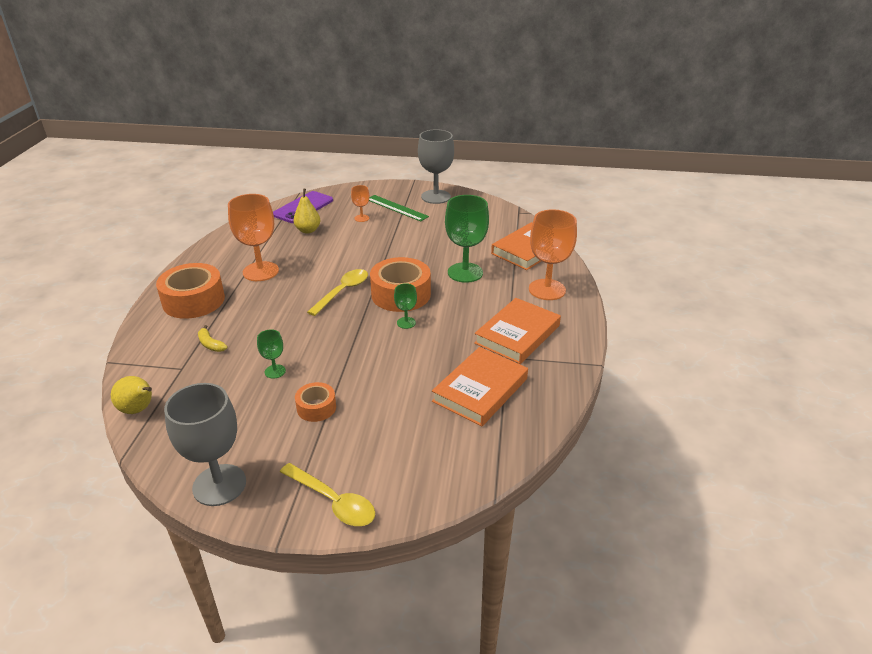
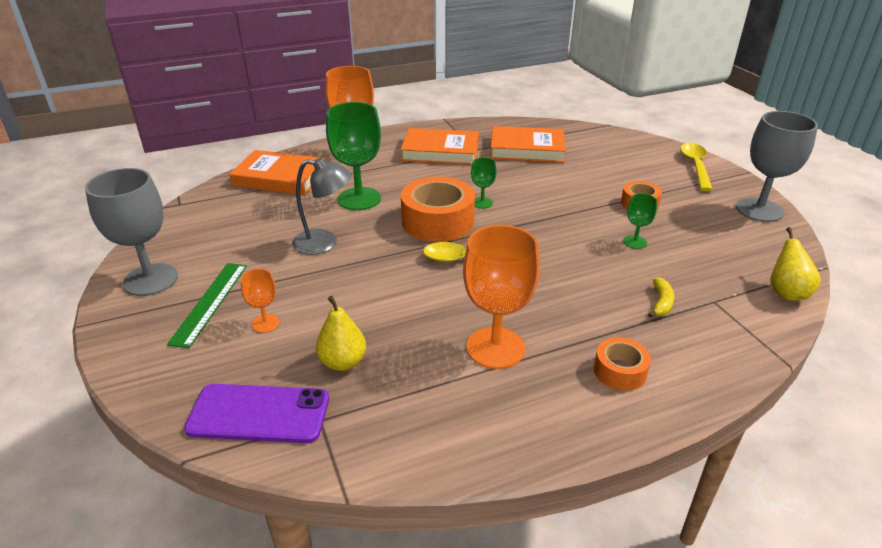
camera: 120 degrees left, 0 degrees up
orange tape [156,263,225,319] -> orange tape [594,337,651,391], size x0.53
none -> grey lamp [292,157,352,255]

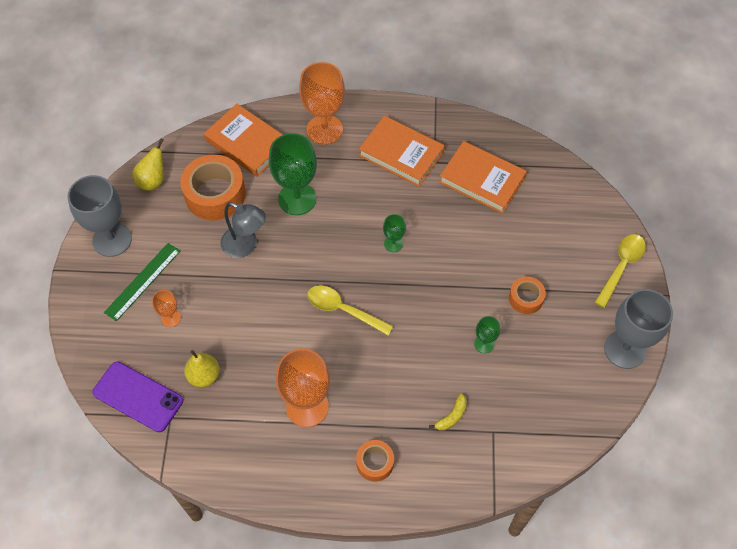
camera: 25 degrees right, 25 degrees up
orange tape [401,177,475,242] -> orange tape moved to [180,155,246,220]
yellow pear [770,227,821,301] -> yellow pear moved to [132,139,164,191]

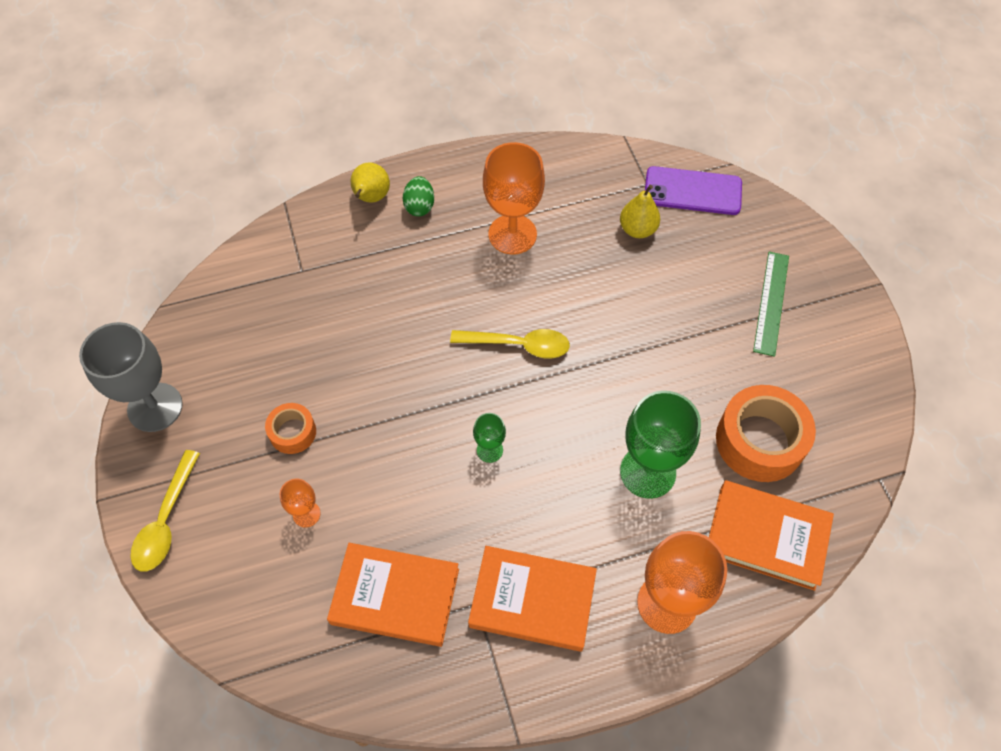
camera: 160 degrees right, 0 degrees up
grey goblet [68,175,132,257] -> none
yellow pear [132,139,164,191] -> yellow pear moved to [351,162,390,203]
orange goblet [152,290,181,327] -> orange goblet moved to [279,479,321,527]
grey lamp [221,202,266,258] -> none
orange tape [356,440,394,482] -> green egg [403,176,434,216]
yellow banana [429,394,467,431] -> none
green goblet [474,316,500,353] -> none

